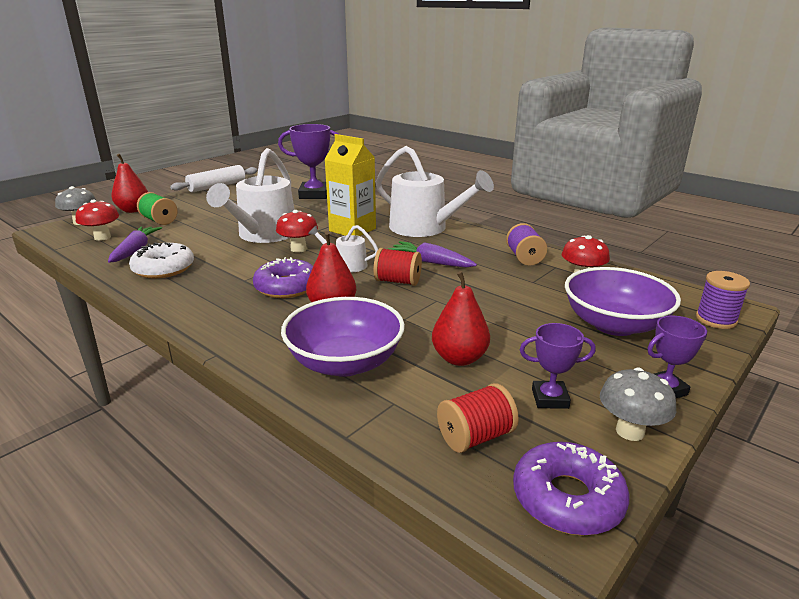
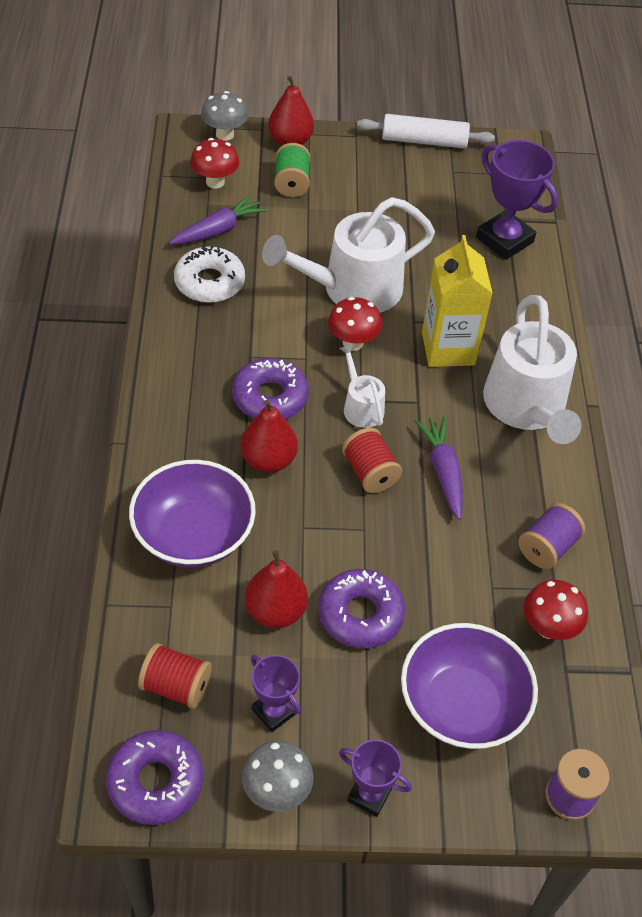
camera: 45 degrees right, 25 degrees up
none -> purple donut [318,569,405,649]

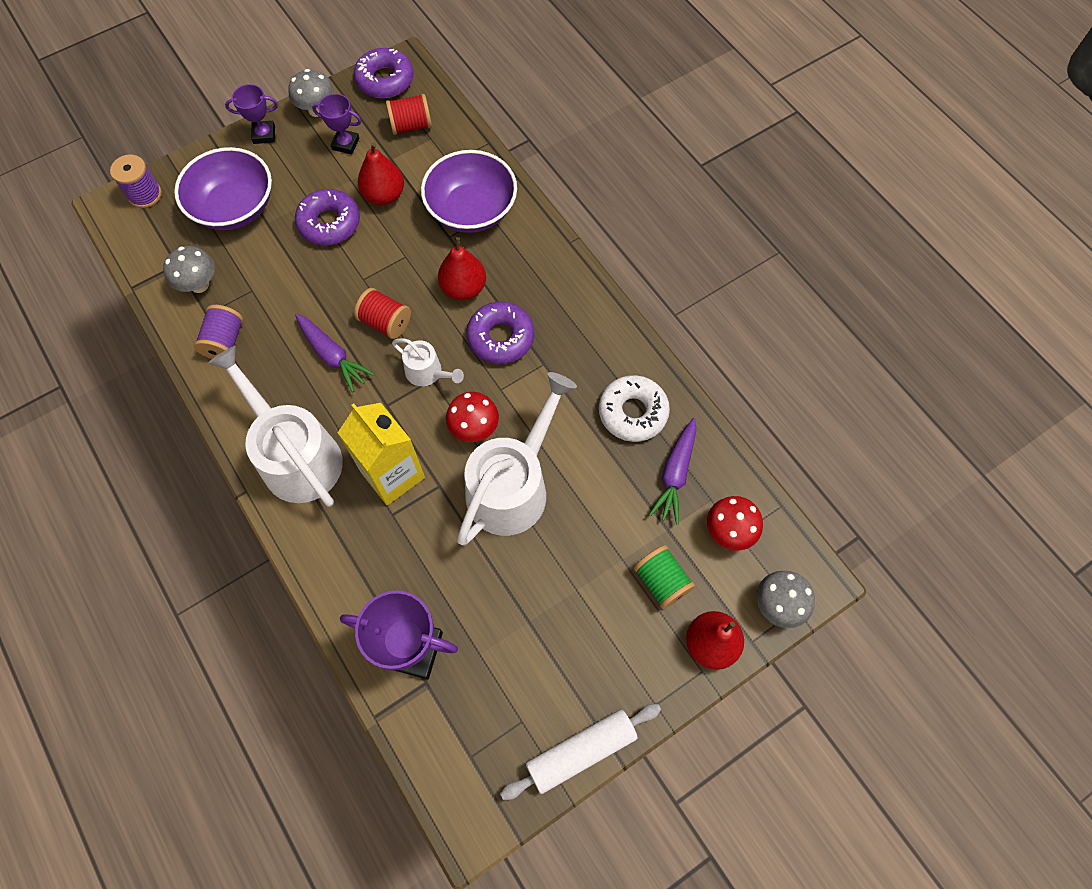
camera: 150 degrees right, 15 degrees up
red mushroom [524,580,588,640] -> grey mushroom [163,246,215,293]

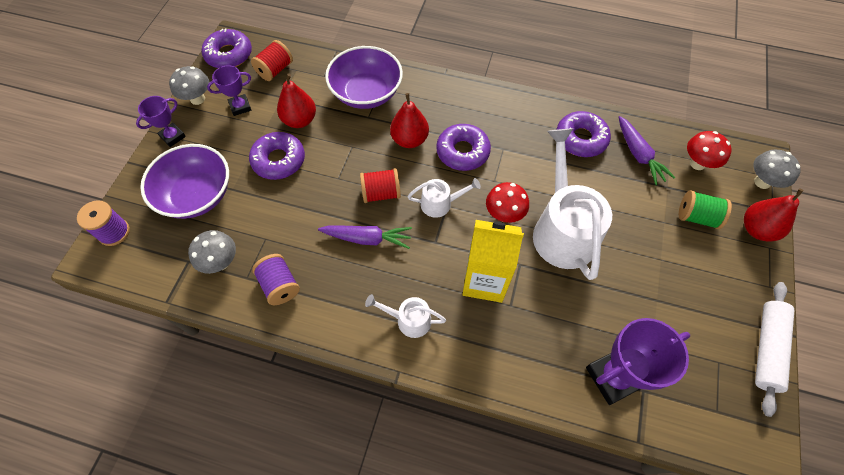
camera: 40 degrees left, 5 degrees down
white watering can [208,346,343,507] -> white watering can [365,294,446,338], size x0.48
white donut [599,375,670,442] -> purple donut [556,111,611,157]

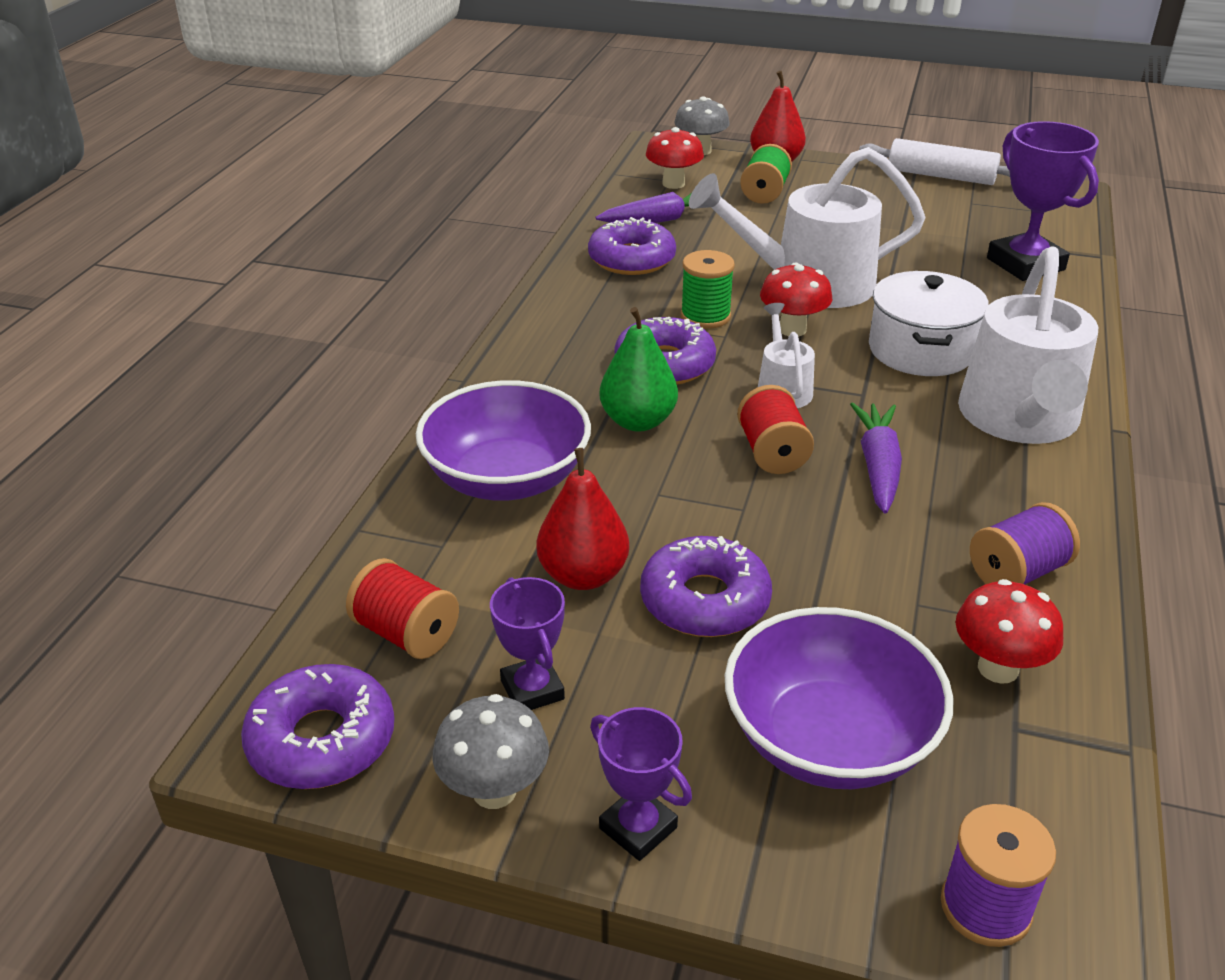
camera: 90 degrees left, 25 degrees down
grey mushroom [188,230,236,274] -> red mushroom [956,579,1063,684]
white watering can [365,294,446,338] -> white watering can [958,246,1098,444], size x2.07
red pear [390,93,429,148] -> green pear [599,307,678,431]
yellow carton [462,220,524,303] -> white pot [869,271,989,376]
none -> green spool [681,250,735,329]

